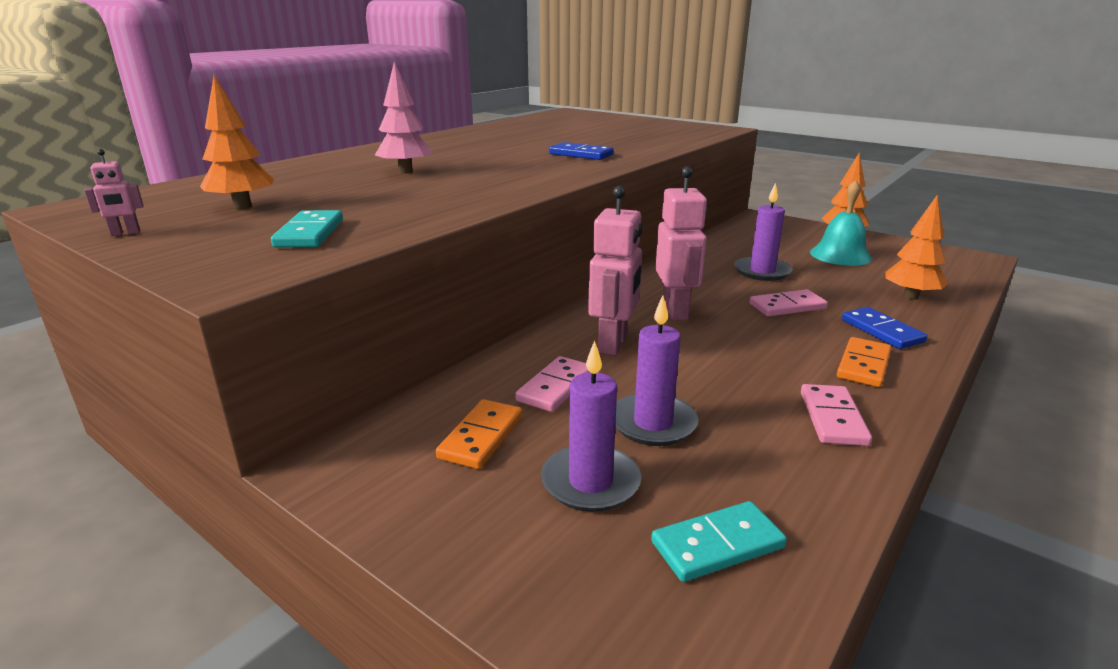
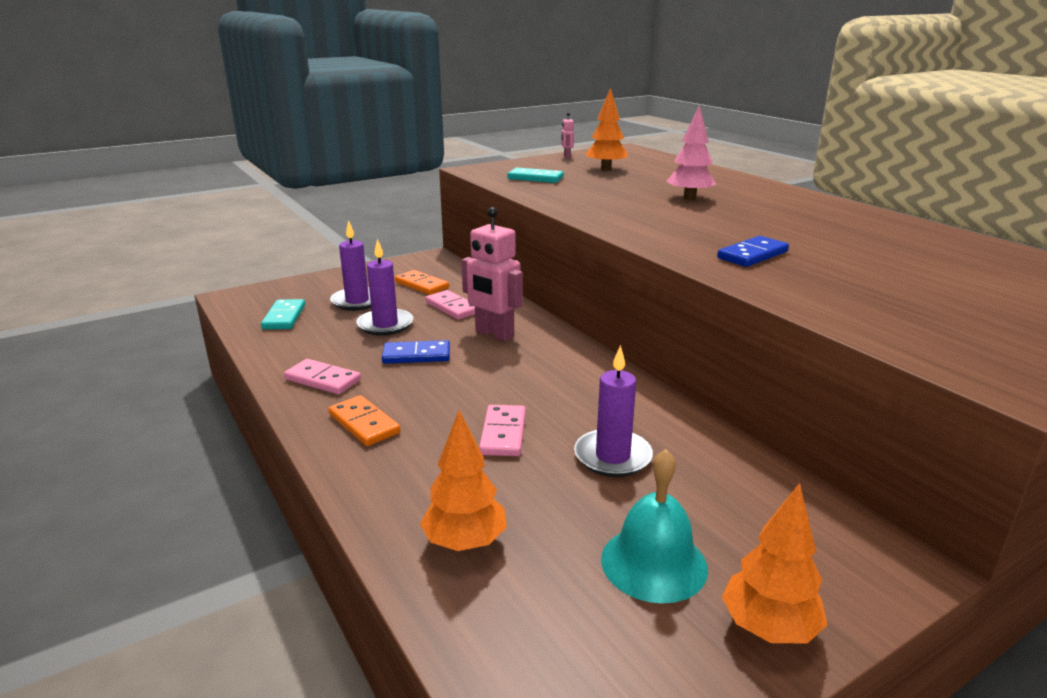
camera: 110 degrees right, 0 degrees up
pink robot [656,166,707,321] -> none
blue domino [842,307,927,349] -> blue domino moved to [382,340,450,364]

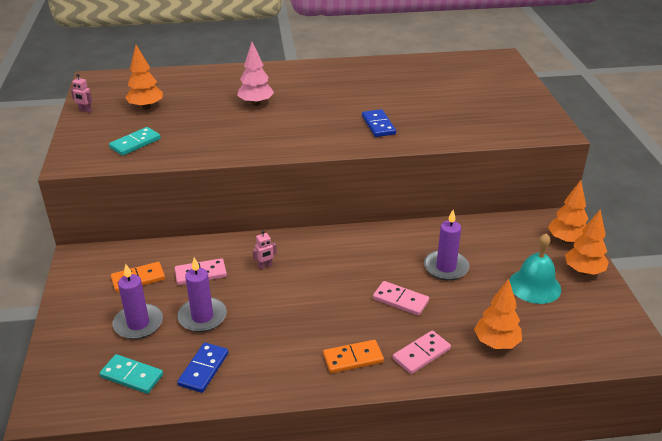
camera: 65 degrees left, 10 degrees up
pink domino [284,359,361,394] -> pink domino moved to [393,330,451,374]
blue domino [382,340,450,364] -> blue domino moved to [177,343,228,393]
pink robot [461,207,523,341] -> pink robot [253,230,277,270], size x0.45
none -> orange tree [548,180,588,243]

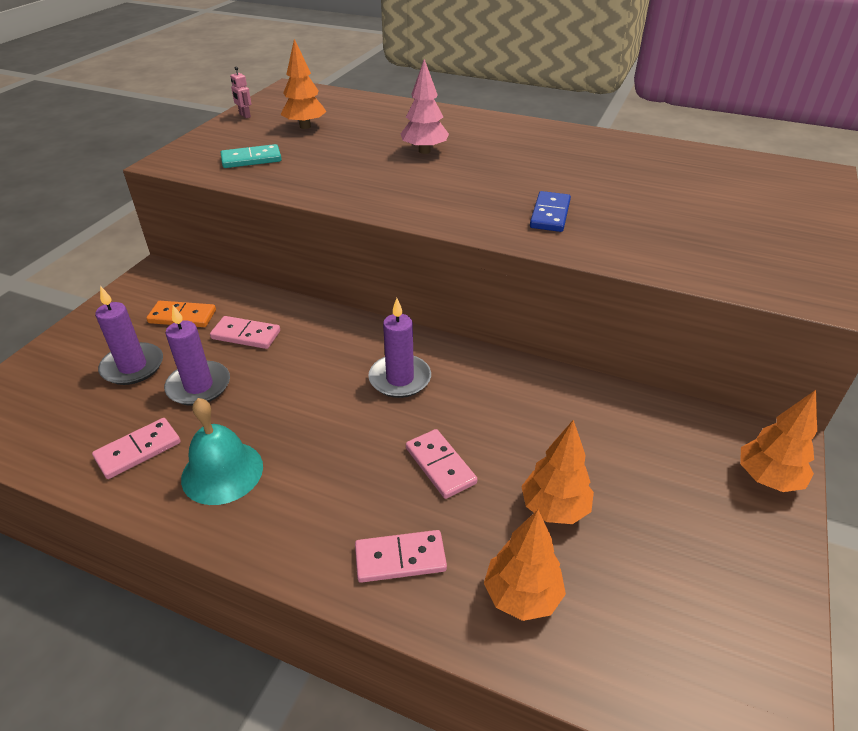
camera: 30 degrees right, 5 degrees up
turquoise domino [99,354,163,394] -> none
blue domino [177,343,228,393] -> pink domino [92,418,181,479]
pink robot [253,230,277,270] -> none
orange domino [323,340,384,373] -> none
purple candle [424,210,469,281] -> purple candle moved to [368,298,431,398]
turquoise bell [509,233,561,304] -> turquoise bell moved to [181,398,263,505]
orange tree [565,210,609,275] -> orange tree moved to [521,420,594,524]

